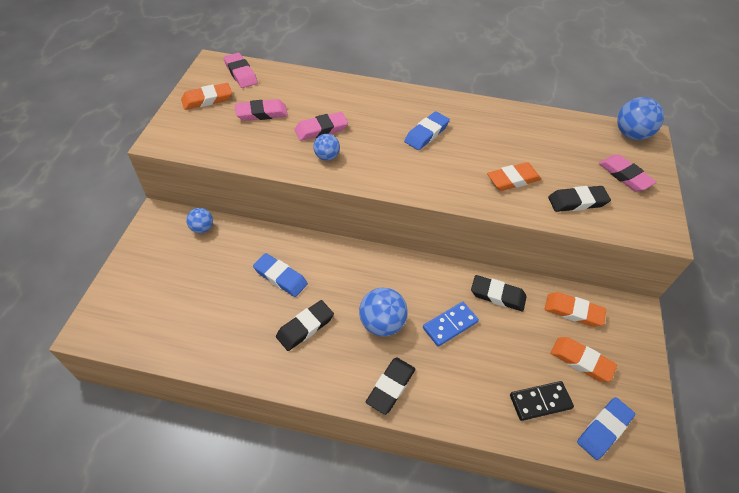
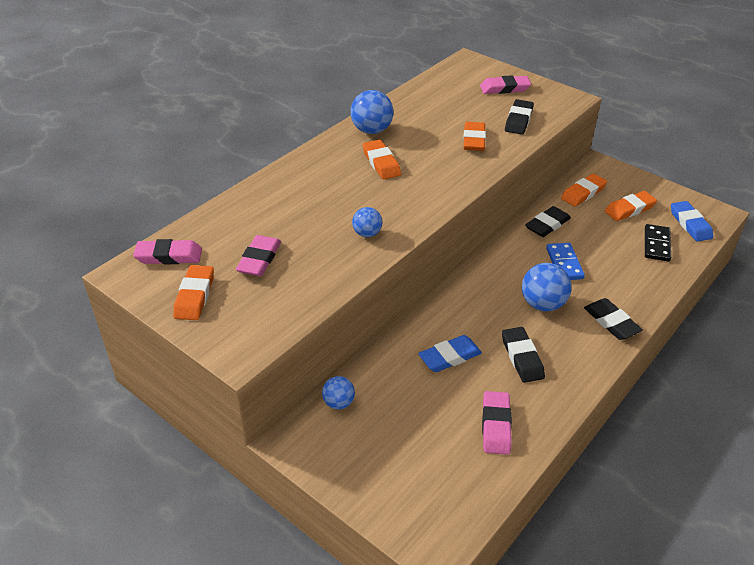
camera: 60 degrees left, 10 degrees down
pink eraser [295,112,348,141] -> pink eraser moved to [482,391,512,455]
blue eraser [404,111,450,150] -> orange eraser [363,140,401,179]
blue ball [617,97,664,140] -> blue ball moved to [351,90,393,134]

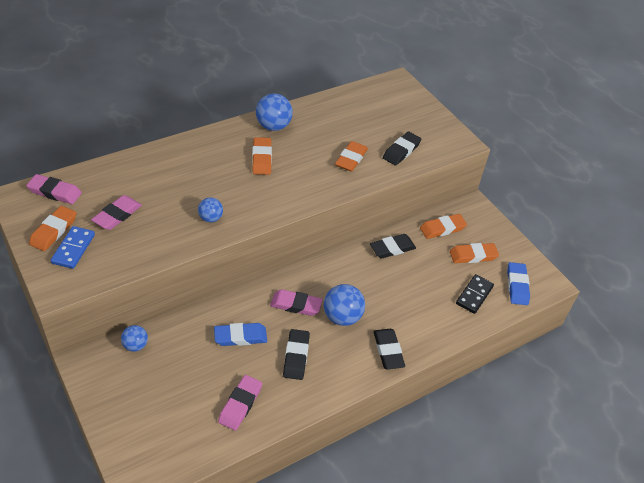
camera: 15 degrees right, 5 degrees up
pink eraser [480,75,531,94] -> pink eraser moved to [270,289,323,316]
blue domino [546,243,585,280] -> blue domino moved to [50,226,95,269]

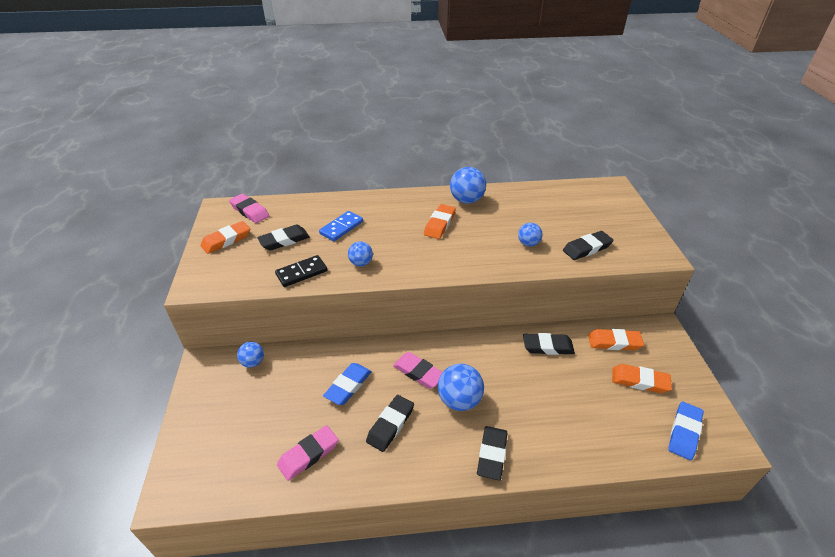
camera: 30 degrees right, 5 degrees down
blue domino [50,226,95,269] -> blue domino moved to [319,211,363,241]
pink eraser [91,195,142,230] -> black eraser [257,225,310,251]
blue eraser [214,323,267,346] -> blue eraser turned 75 degrees counterclockwise [323,363,372,405]
orange eraser [335,141,368,172] -> blue ball [518,223,542,247]
black domino [456,274,494,314] -> black domino moved to [275,255,327,287]

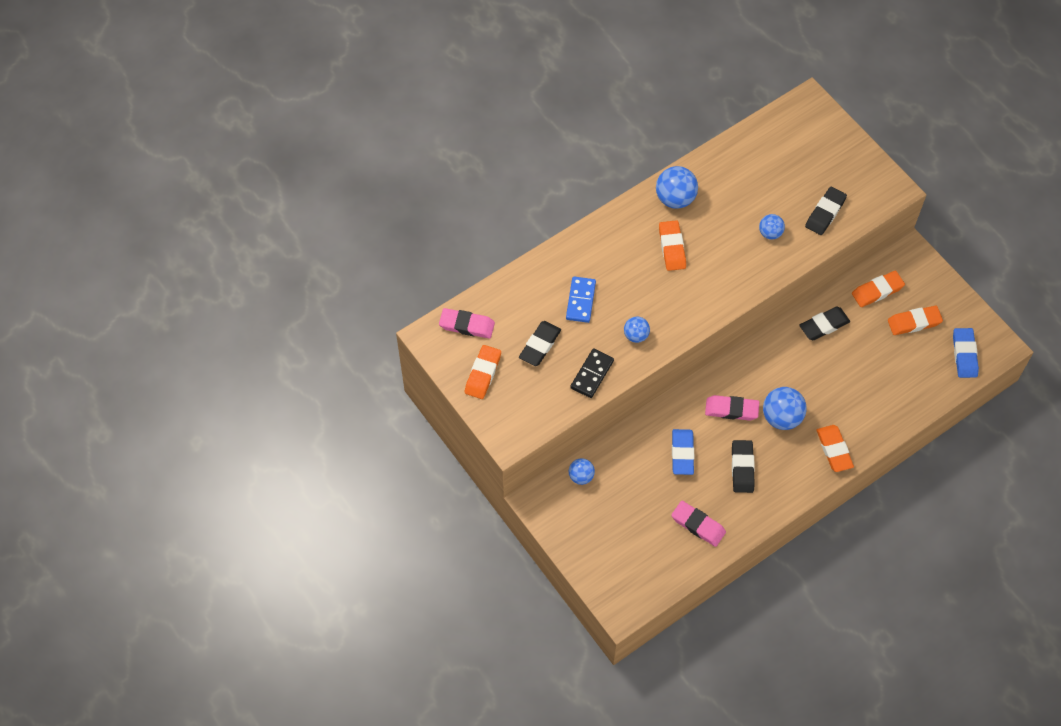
camera: 30 degrees left, 20 degrees up
pink eraser [277,425,338,481] -> pink eraser turned 75 degrees counterclockwise [671,501,726,547]
black eraser [477,426,507,480] -> orange eraser [816,425,854,472]

